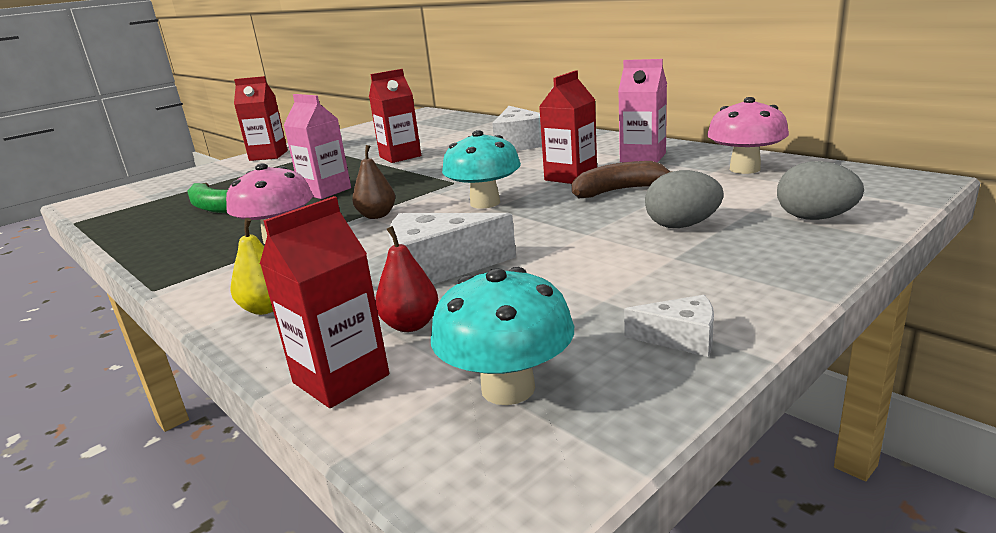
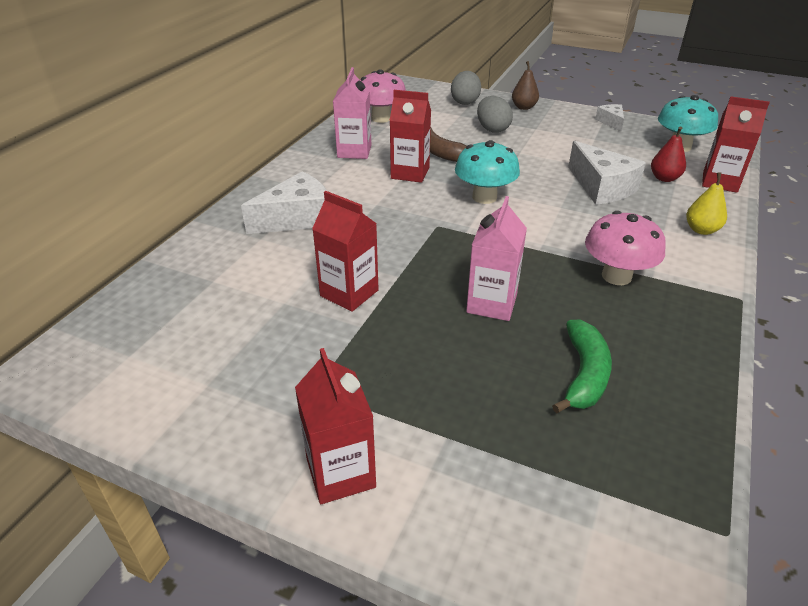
camera: 115 degrees left, 15 degrees up
brown pear [352,145,395,219] -> brown pear moved to [512,61,539,110]

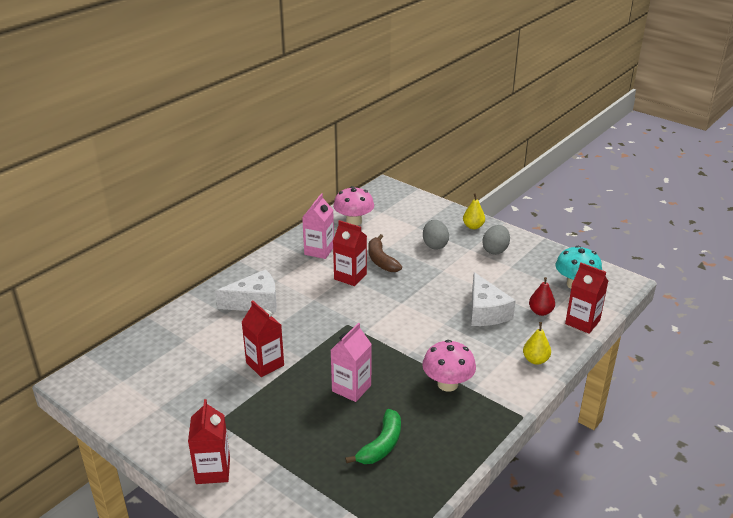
camera: 15 degrees right, 5 degrees down
grey egg [451,71,481,105] -> grey egg moved to [482,225,510,255]
turquoise mushroom [455,140,520,204] -> none
brown pear [512,61,539,110] -> yellow pear [463,193,485,229]
white cheese [595,104,624,131] -> none

